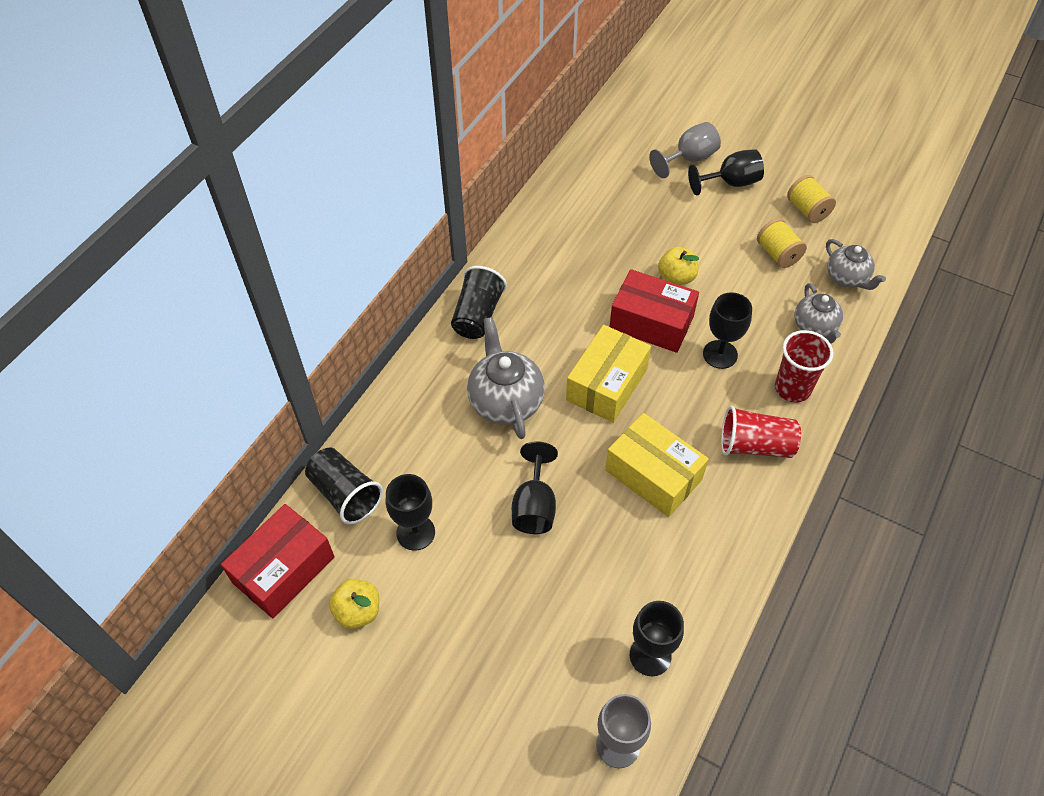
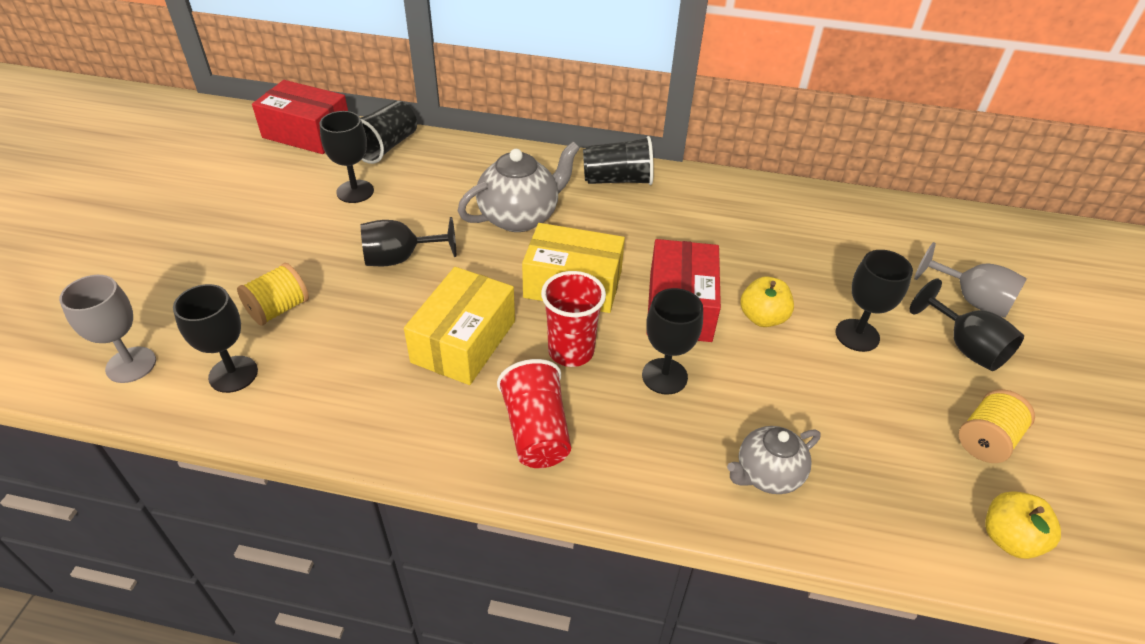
camera: 70 degrees right, 10 degrees down
yellow apple [329,579,379,629] -> yellow apple moved to [985,492,1061,559]
yellow spool [757,218,807,268] -> yellow spool moved to [237,263,309,326]
red cup [775,330,834,402] -> red cup moved to [541,271,606,367]
grey teapot [826,239,886,290] -> none
none -> black goblet [835,250,913,352]

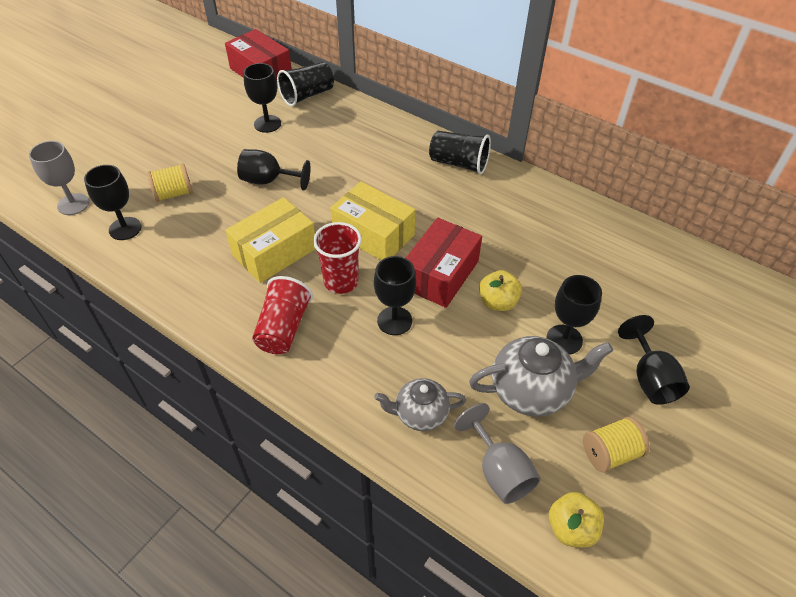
camera: 25 degrees right, 5 degrees up
grey teapot [458,142,580,232] -> grey teapot moved to [469,336,613,417]
grey goblet [914,242,1027,318] -> grey goblet moved to [454,403,541,504]

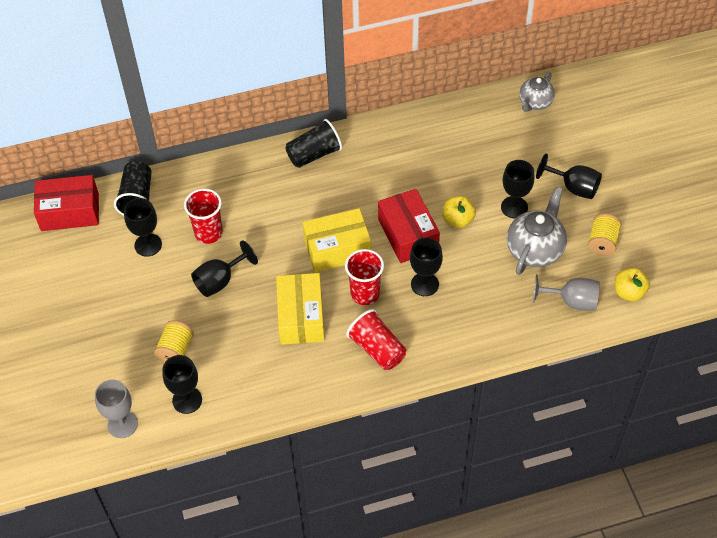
camera: 50 degrees left, 5 degrees up
grey teapot [374,378,466,431] -> grey teapot moved to [519,72,555,112]
none -> red cup [184,189,223,244]

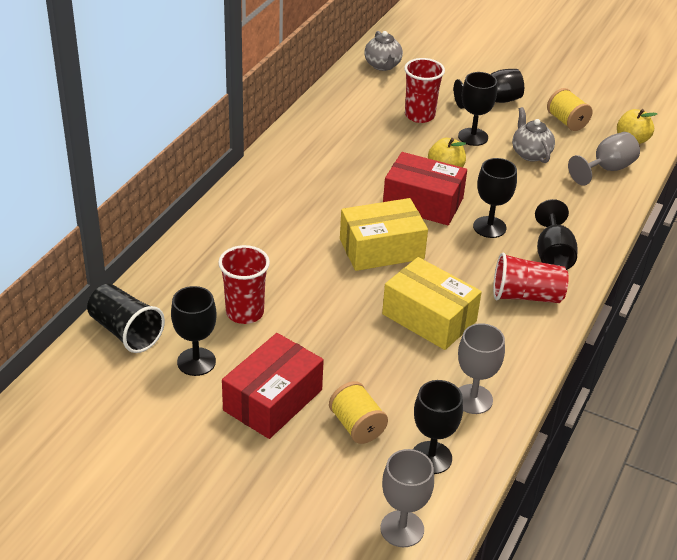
camera: 50 degrees left, 15 degrees down
red box [34,175,99,231] -> red box moved to [222,333,324,439]
black goblet [191,240,258,297] -> black goblet moved to [535,199,578,270]
black cup [285,119,342,168] -> none
yellow box [303,208,371,272] -> yellow box turned 45 degrees clockwise [340,198,428,271]
red cup [345,249,384,305] -> red cup moved to [404,58,445,123]
grey teapot [507,186,567,275] -> grey teapot [512,107,555,163], size x0.64
none -> grey goblet [458,323,505,414]

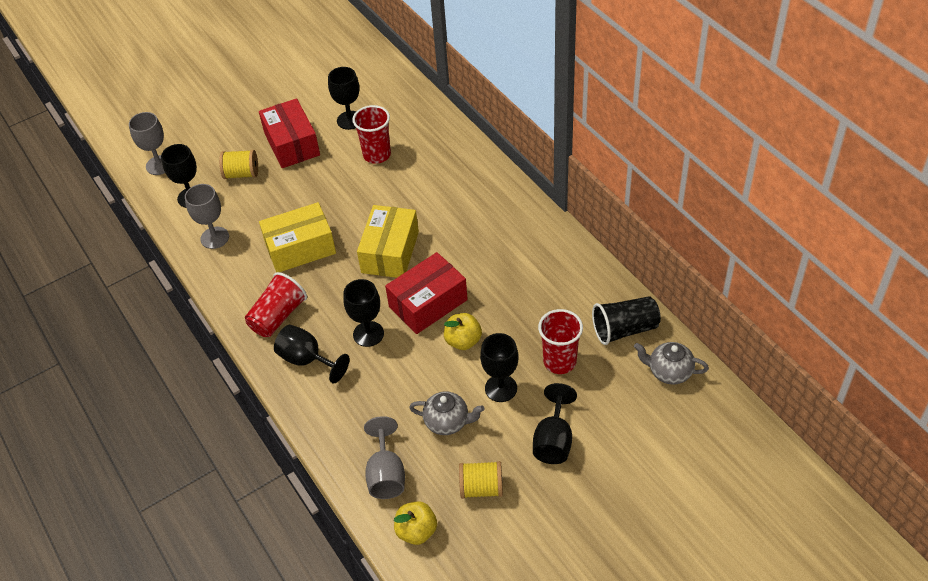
camera: 125 degrees right, 10 degrees up
black cup [87,284,165,353] -> black cup moved to [592,296,661,345]

